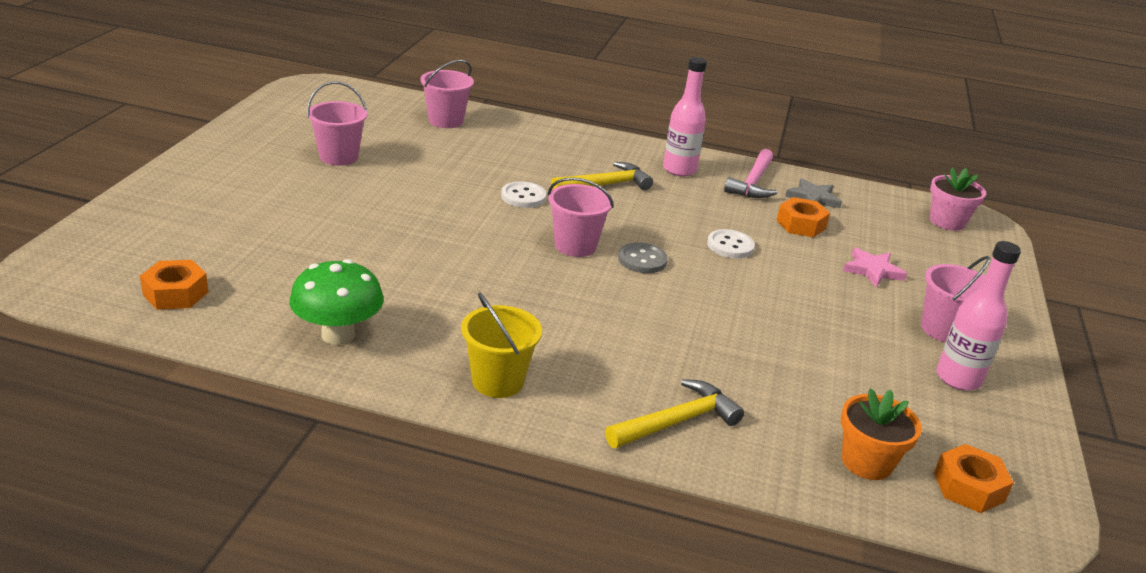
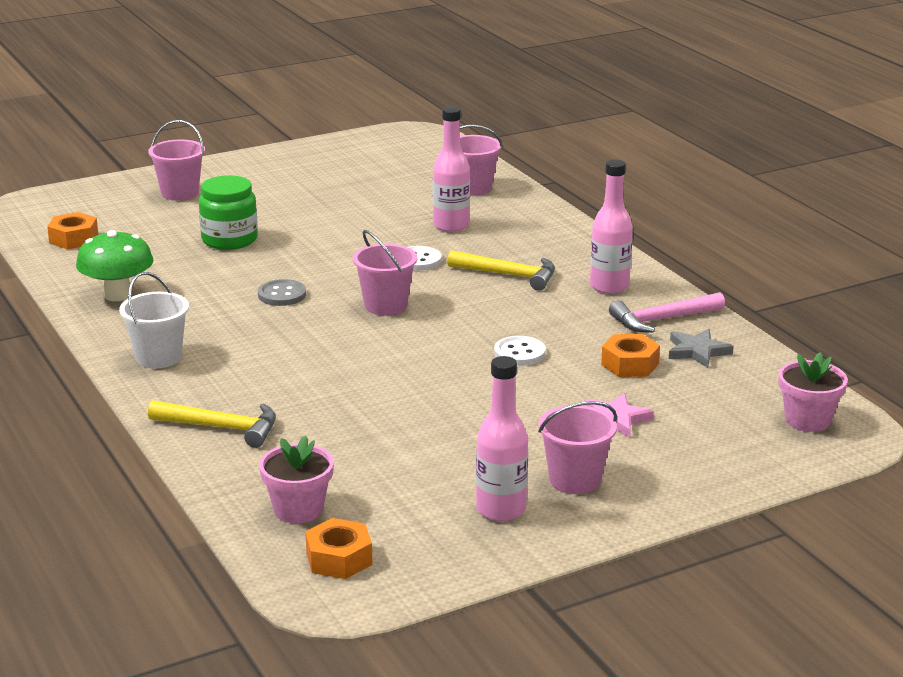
camera: 50 degrees right, 5 degrees down
pink bucket [307,81,367,166] -> pink bucket moved to [148,120,205,201]
yellow bucket [461,293,542,398] -> white bucket [119,272,189,369]
grey button [618,242,668,273] -> grey button moved to [258,279,306,306]
orange flower pot [841,388,922,480] -> pink flower pot [259,435,334,523]
none -> green jar [199,175,258,250]
none -> pink bottle [433,106,470,232]

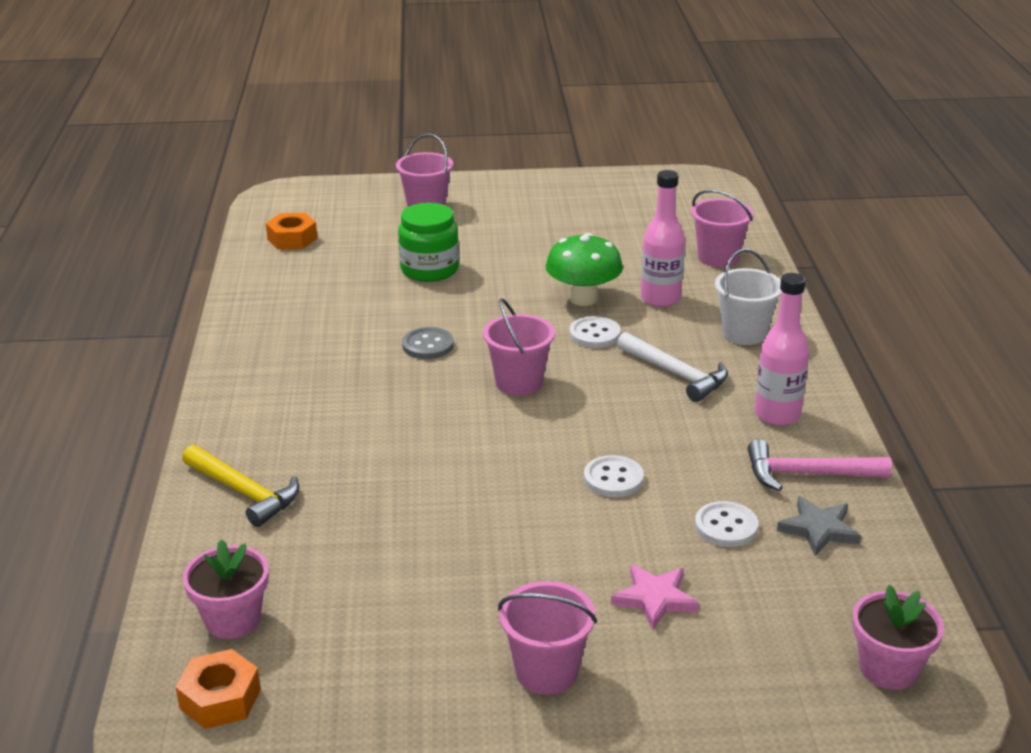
camera: 25 degrees right, 5 degrees up
green mushroom [76,230,154,301] -> green mushroom moved to [546,233,623,306]
white bucket [119,272,189,369] -> white bucket moved to [715,248,781,345]
yellow hammer [447,250,555,291] -> white hammer [617,332,728,402]
pink bottle [476,356,528,521] -> none
orange nut [601,334,660,377] -> white button [695,501,758,547]

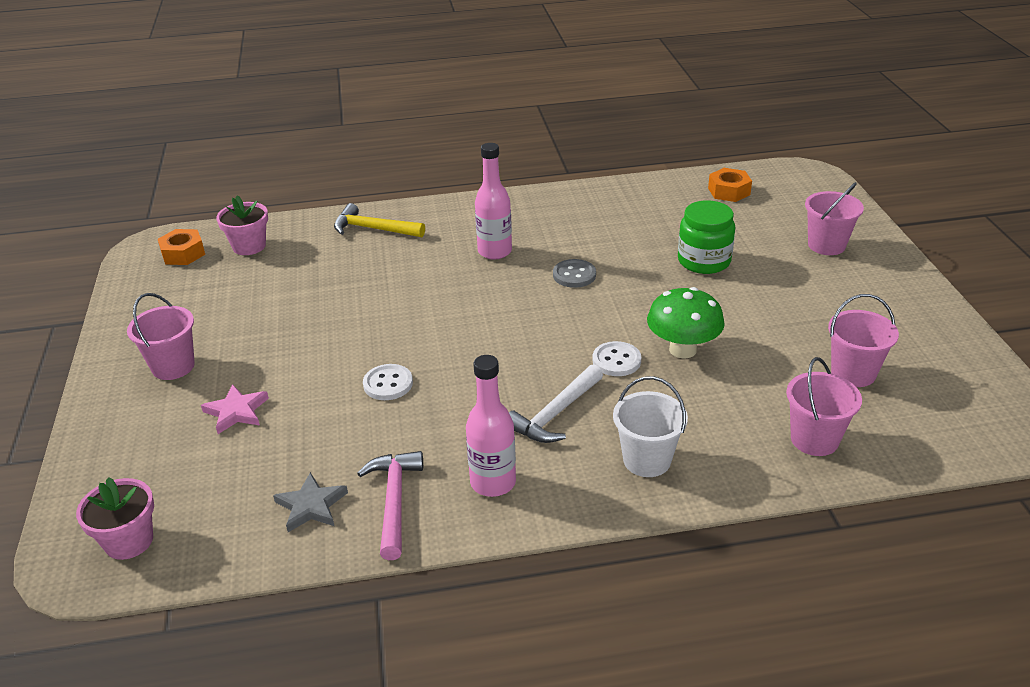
camera: 85 degrees right, 5 degrees up
yellow hammer [182,445,299,527] -> yellow hammer turned 75 degrees clockwise [334,203,425,237]
pink bucket [483,298,555,396] -> pink bucket moved to [828,294,899,387]
pink bottle [641,170,685,307] -> pink bottle moved to [475,143,512,260]
white button [695,501,758,547] -> none

